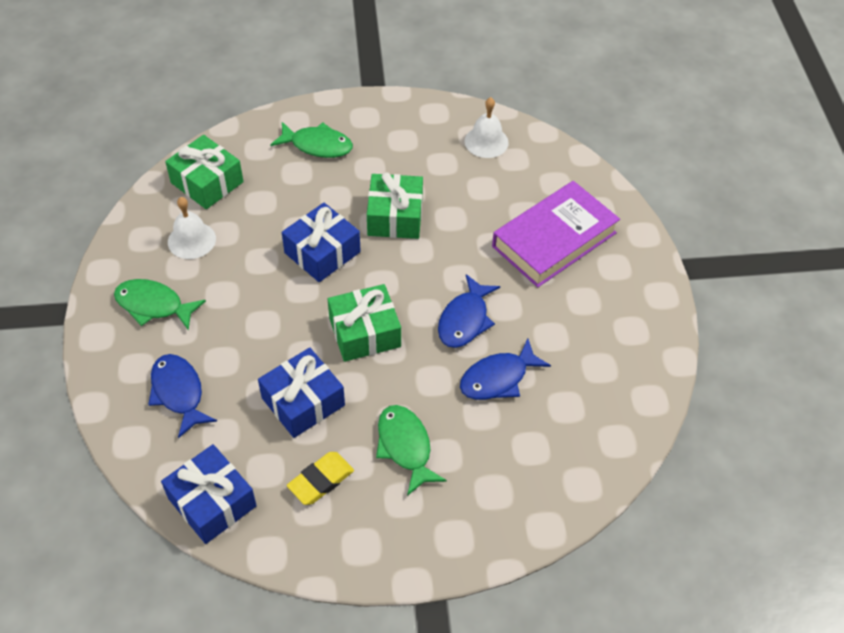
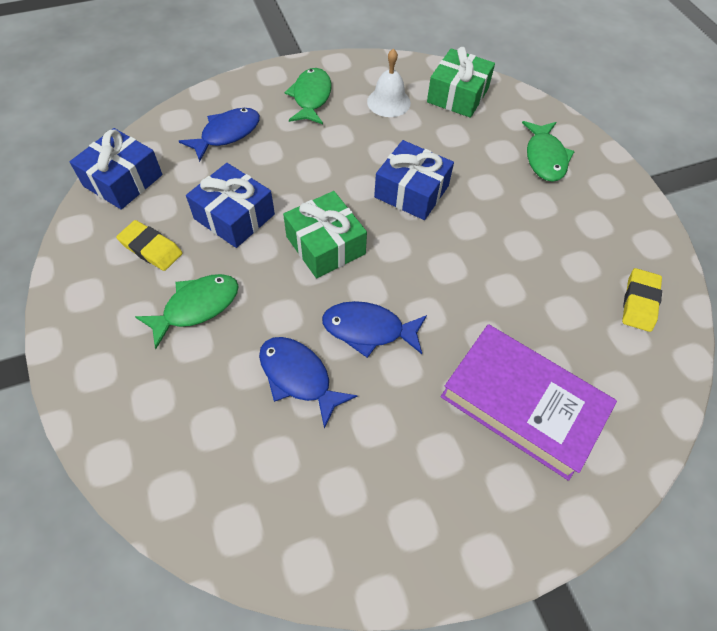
camera: 75 degrees right, 5 degrees up
green gift [367,172,423,239] -> none
white bell [464,97,509,158] -> yellow eraser [622,268,662,332]

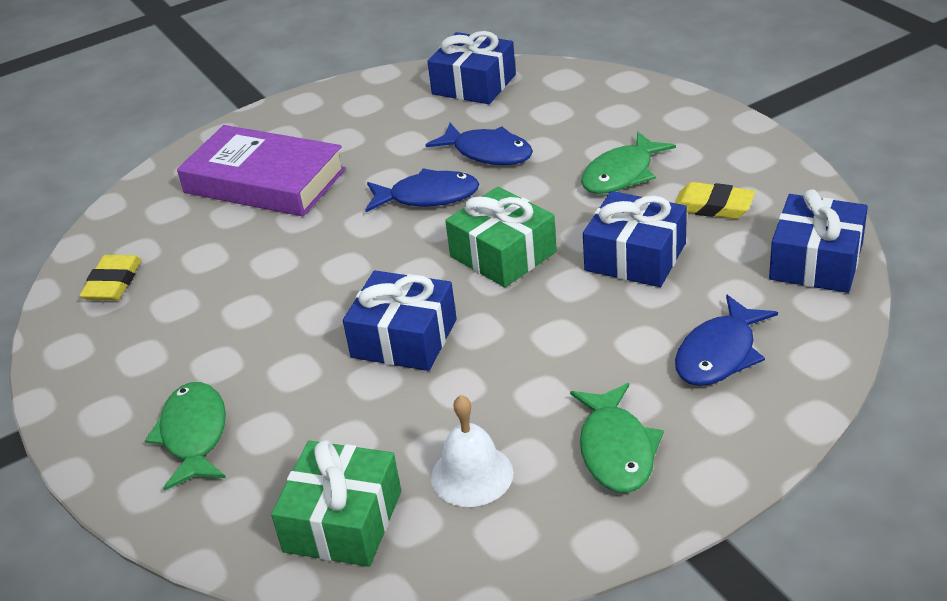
camera: 175 degrees right, 20 degrees down
none -> blue gift [427,31,516,104]

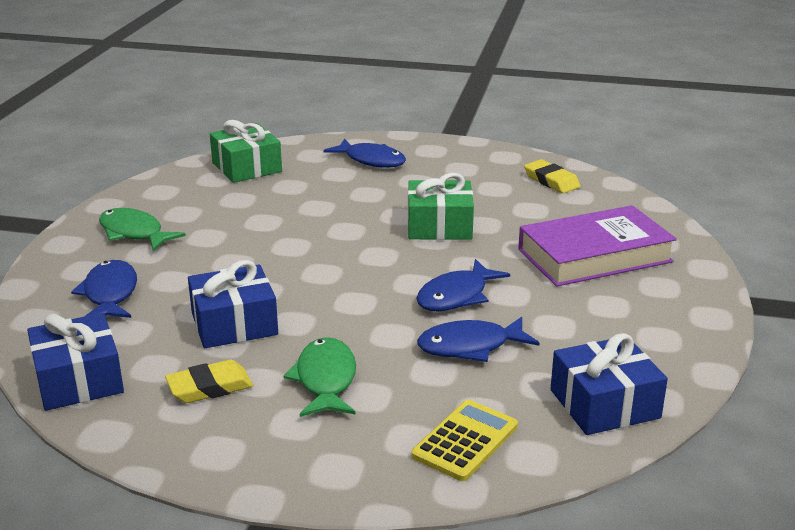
camera: 130 degrees right, 10 degrees down
green fish [145,382,226,491] -> blue fish [323,138,406,168]
blue gift [343,271,457,371] -> none
white bell [431,395,513,507] -> none
green gift [445,186,557,287] -> green gift moved to [408,173,474,240]
none -> yellow calculator [411,400,518,481]

